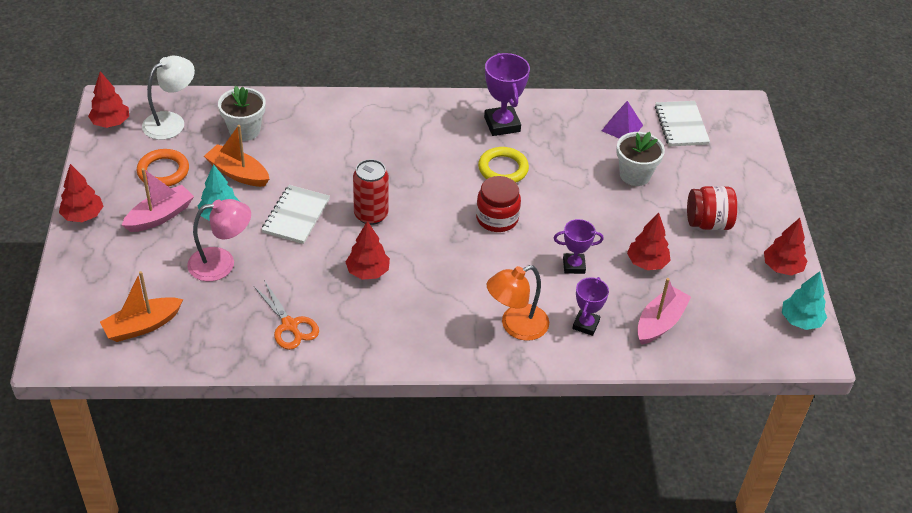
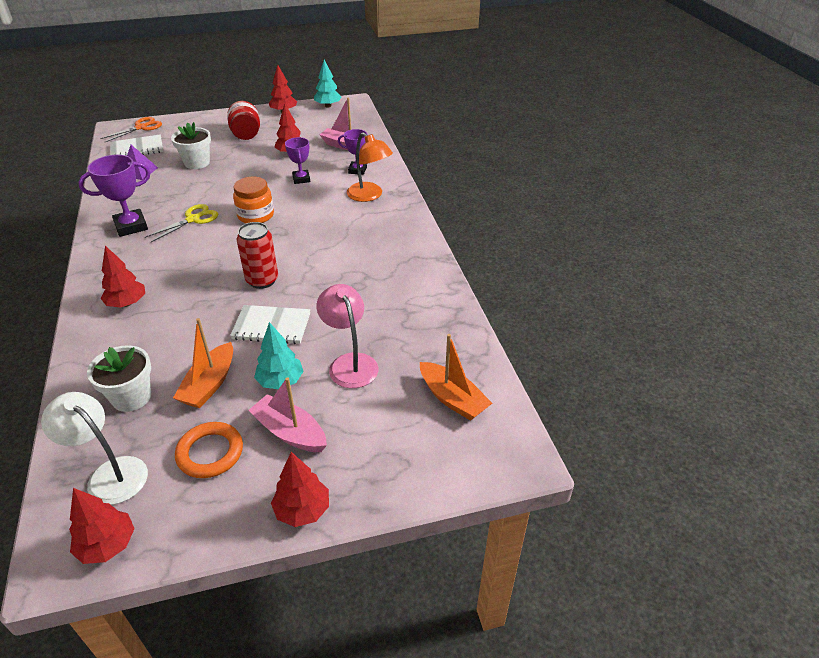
camera: 100 degrees left, 5 degrees down
orange scissors [254,280,319,350] -> orange scissors moved to [100,117,162,142]
red tree [346,221,390,280] -> red tree moved to [100,246,145,308]
red jar [476,176,521,232] -> orange jar [233,177,274,223]
yellow ring [478,147,529,182] -> yellow scissors [145,204,218,242]

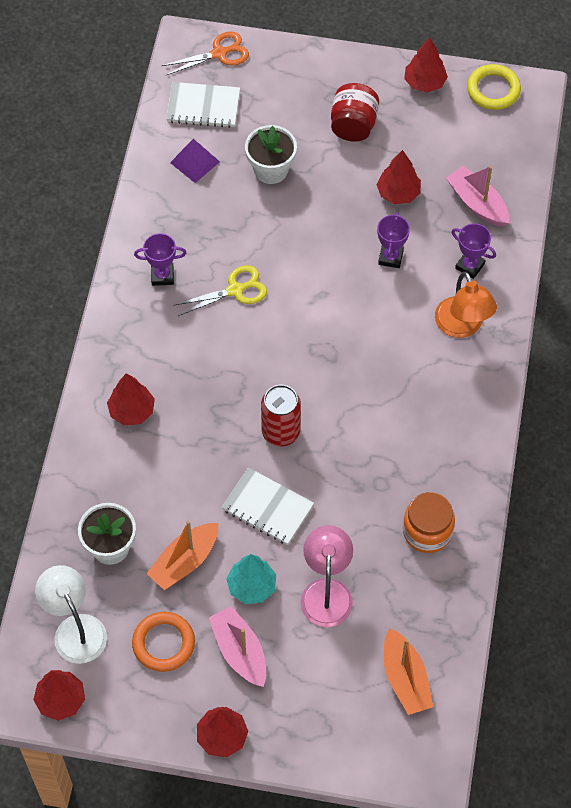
camera: 25 degrees right, 20 degrees up
purple trophy [78,155,150,237] -> purple trophy [134,233,186,286], size x0.64
orange jar [233,177,274,223] -> orange jar moved to [403,492,455,553]
turquoise tree [314,60,342,107] -> yellow ring [467,64,521,110]

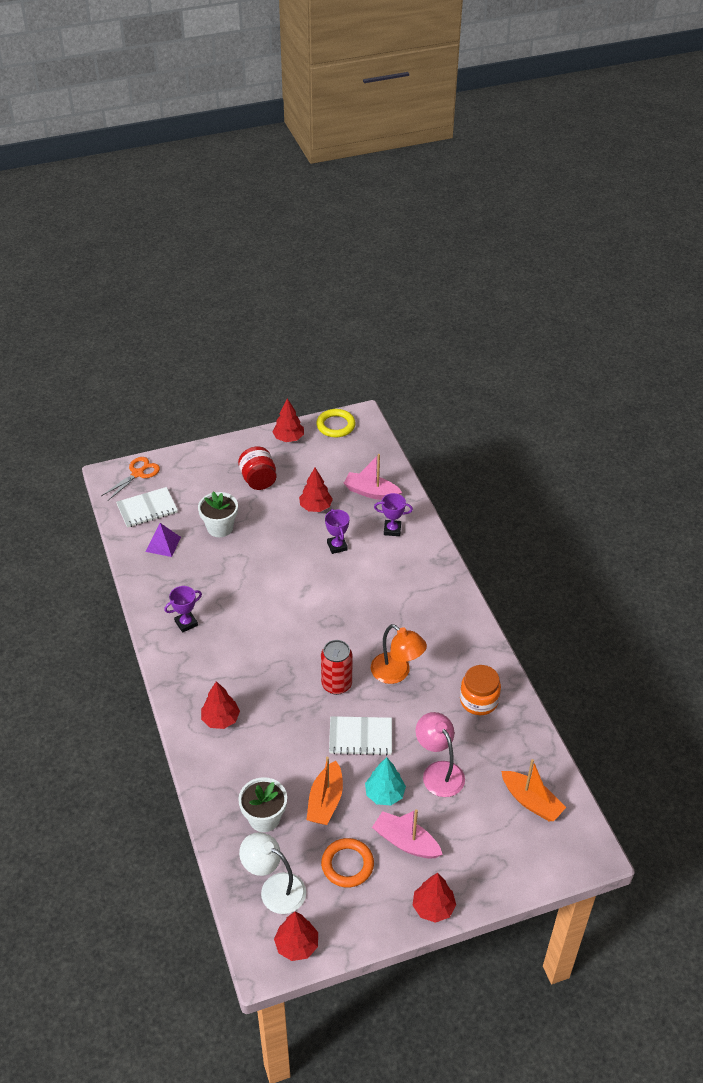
camera: 30 degrees left, 15 degrees down
yellow scissors [173,265,267,316] -> none
orange lamp [435,272,497,338] -> orange lamp moved to [371,624,427,684]

